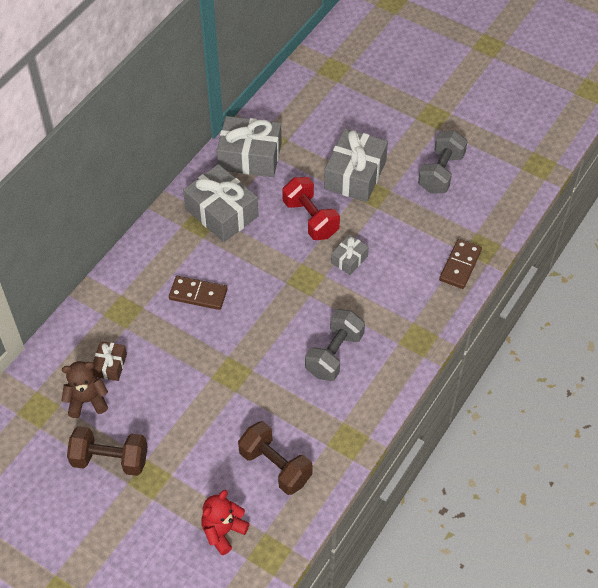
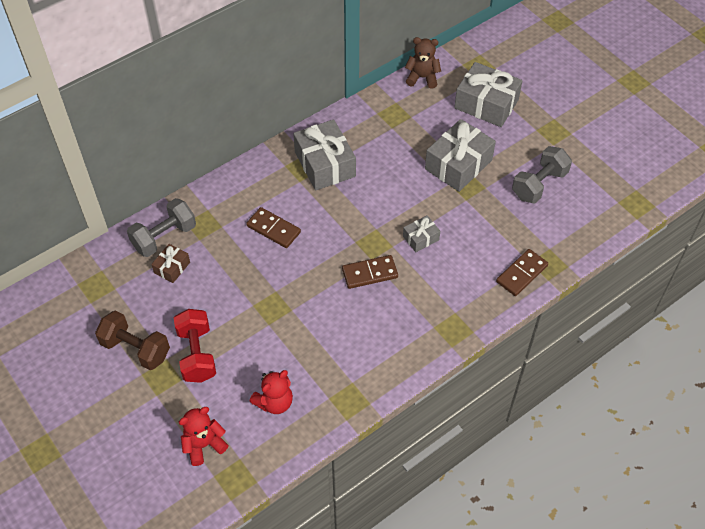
camera: 20 degrees right, 0 degrees up
brown teddy bear [62,361,108,418] -> brown teddy bear moved to [405,37,441,89]
grey gift [217,116,282,177] -> grey gift moved to [454,62,522,127]
brown dumbbell [238,421,313,495] -> red teddy bear [249,370,293,414]
red dumbbell [282,177,340,240] -> red dumbbell moved to [174,309,216,383]
grey dumbbell [305,309,365,381] -> grey dumbbell moved to [127,198,196,257]
none -> brown domino [342,255,398,289]

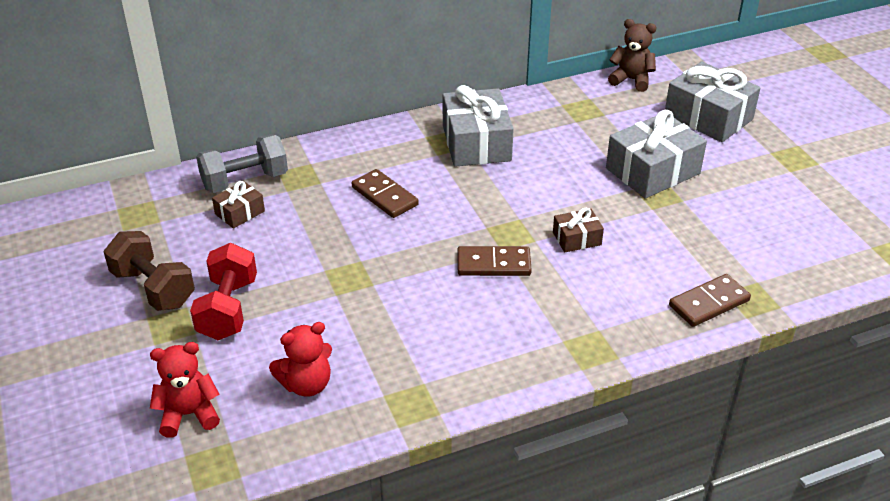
camera: 15 degrees right, 15 degrees down
grey gift [403,215,440,252] -> brown gift [553,208,604,253]
grey dumbbell [512,146,572,203] -> none

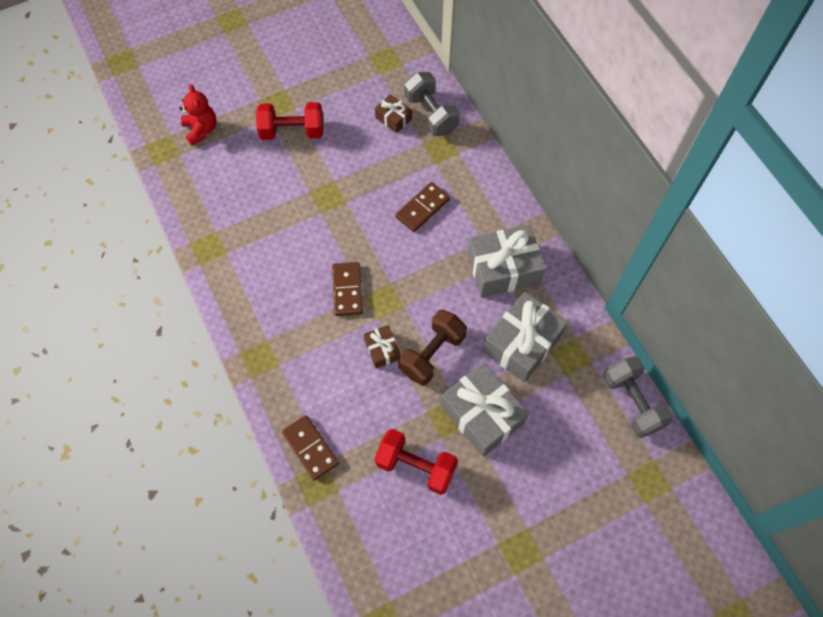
camera: 85 degrees right, 25 degrees up
brown dumbbell [104,231,195,311] -> brown dumbbell moved to [399,310,467,386]
red teddy bear [269,322,332,397] -> none
brown teddy bear [608,19,657,92] -> grey dumbbell [603,356,674,438]
grey gift [665,61,761,142] -> grey gift moved to [482,292,568,382]
none -> red dumbbell [375,429,458,495]

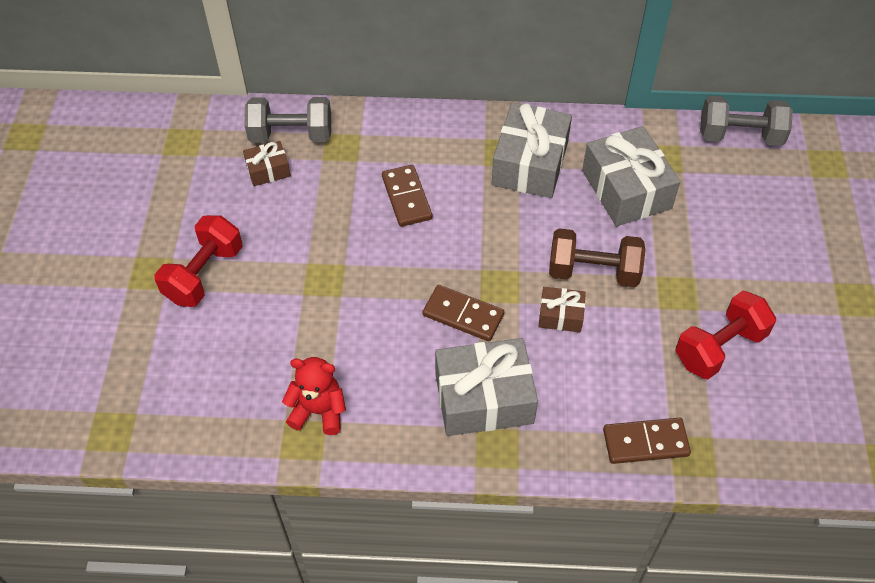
camera: 60 degrees left, 10 degrees down
red teddy bear [179,84,217,146] -> red teddy bear moved to [282,357,346,435]
brown dumbbell [399,310,467,386] -> brown dumbbell turned 60 degrees counterclockwise [549,228,645,287]
grey gift [440,362,529,457] -> grey gift moved to [435,338,538,436]

